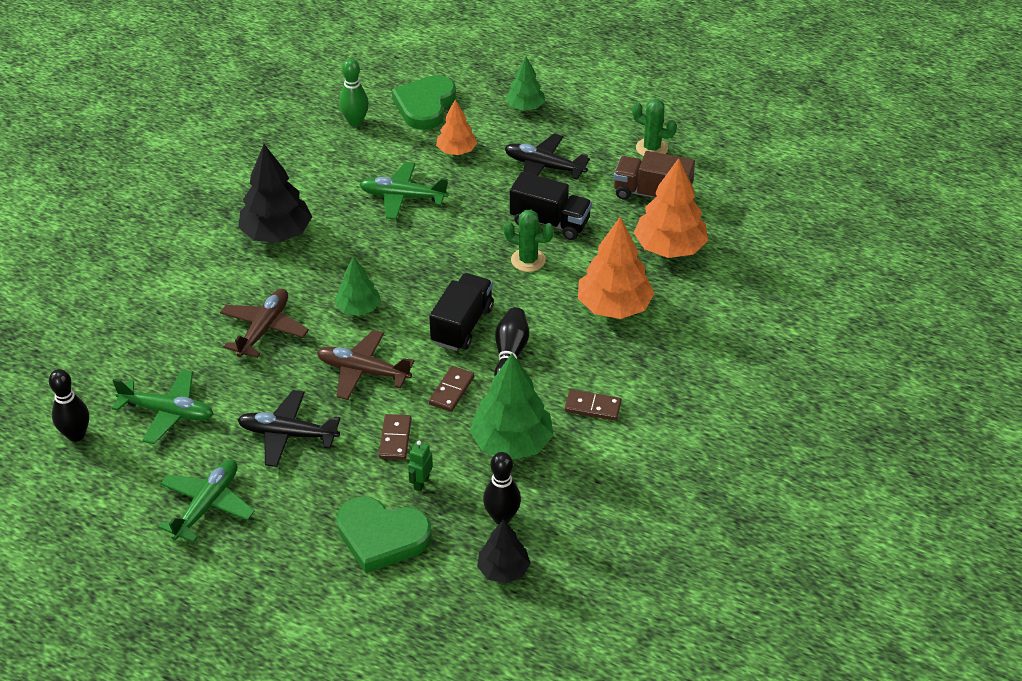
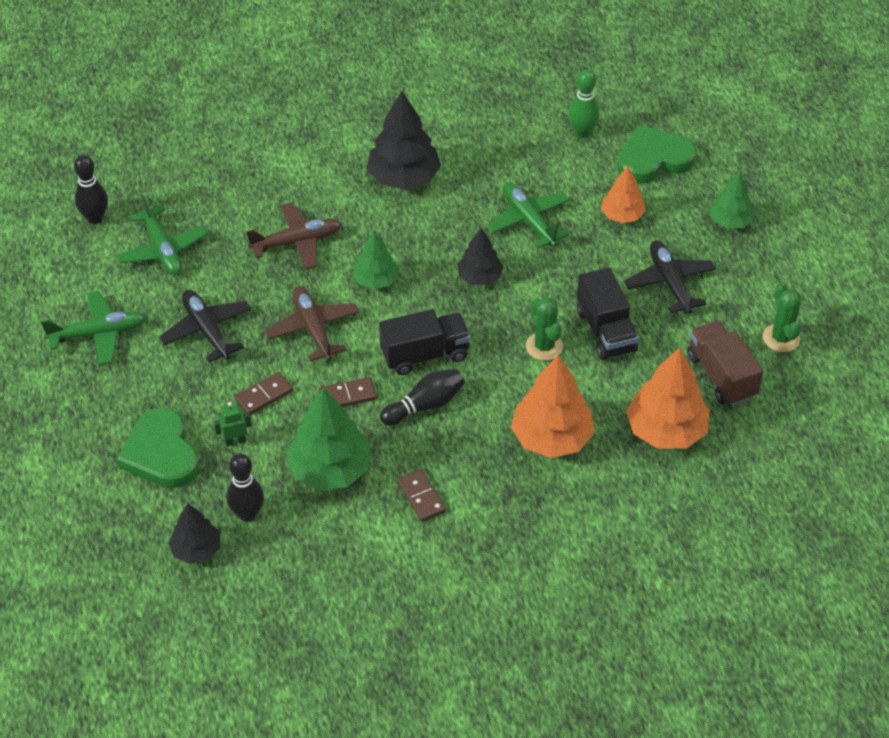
camera: 50 degrees right, 5 degrees up
none -> black tree [457,228,503,285]

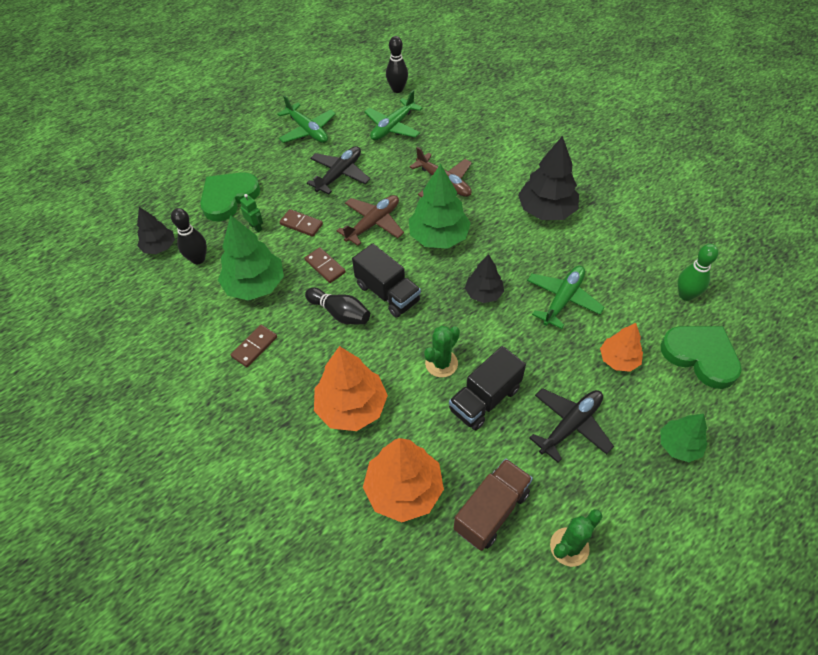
camera: 65 degrees right, 5 degrees up
green tree [352,231,399,289] -> green tree [409,164,471,249], size x1.68

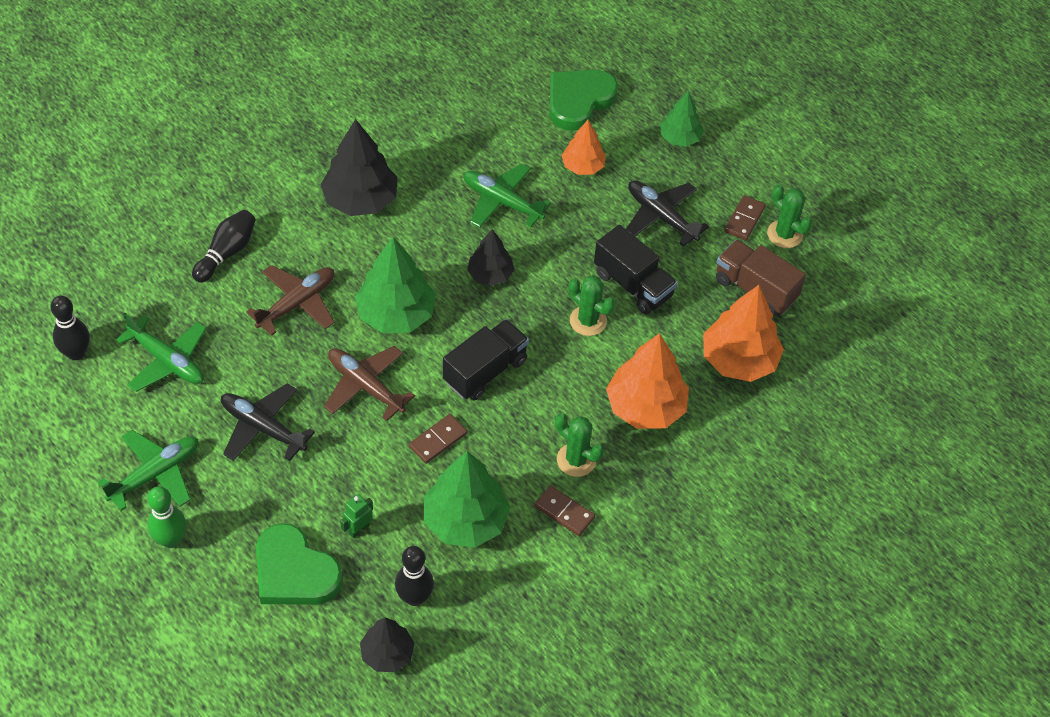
camera: 95 degrees left, 0 degrees up
brown domino [280,209,323,237] -> brown domino moved to [724,195,766,241]
black bowling pin [305,287,370,325] -> black bowling pin moved to [192,210,256,283]
green bowling pin [678,244,718,301] -> green bowling pin moved to [147,486,187,548]
none -> green cactus [555,413,604,477]

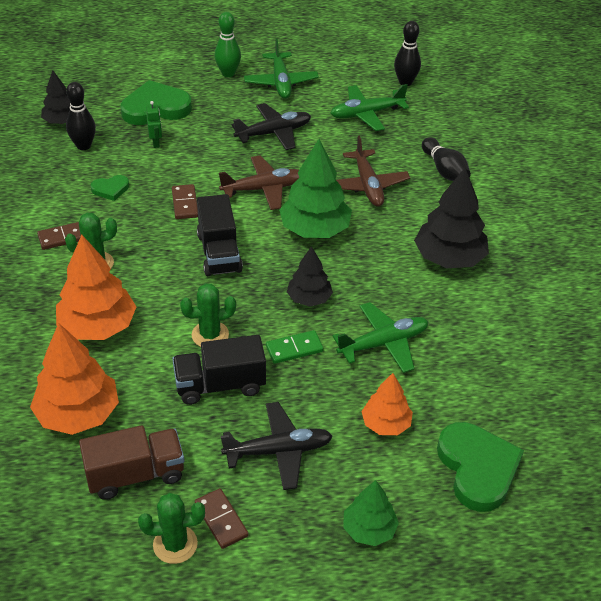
camera: 125 degrees right, 10 degrees down
green tree [424,451,510,548] -> green heart [91,175,129,201]
none -> green domino [266,330,323,364]

